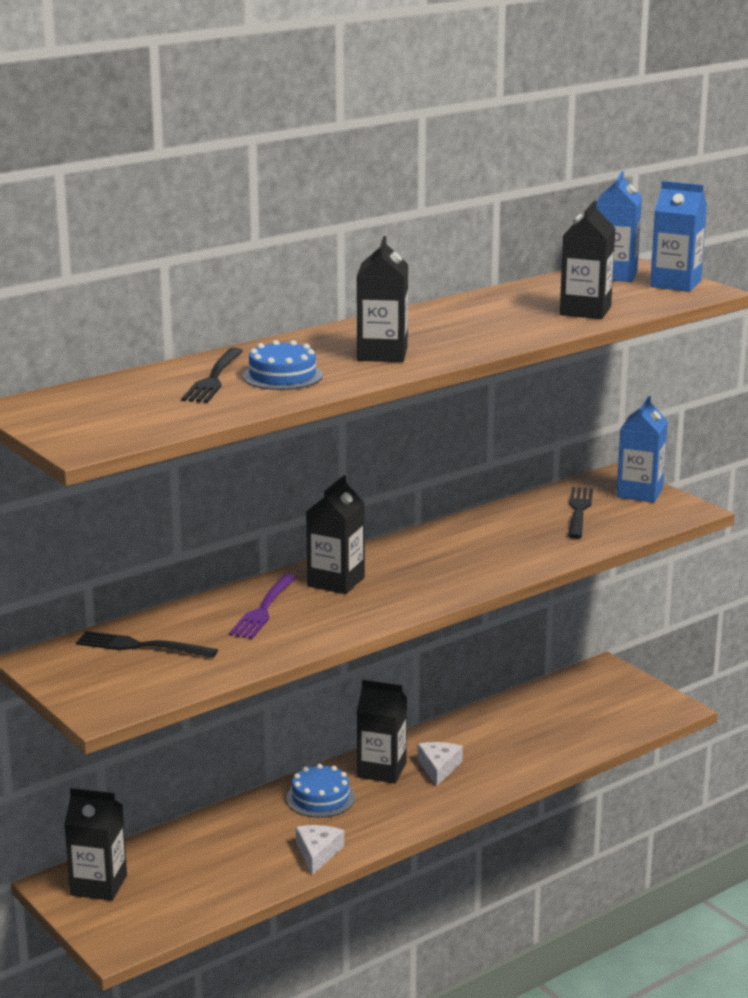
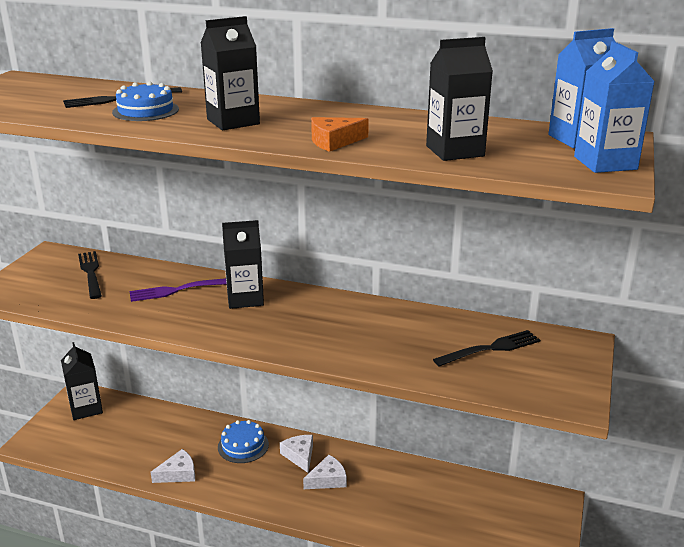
camera: 55 degrees right, 5 degrees up
black carton [357,680,407,783] -> white cheese [280,435,313,473]
blue carton [617,396,668,503] -> none
none -> orange cheese [311,117,369,152]

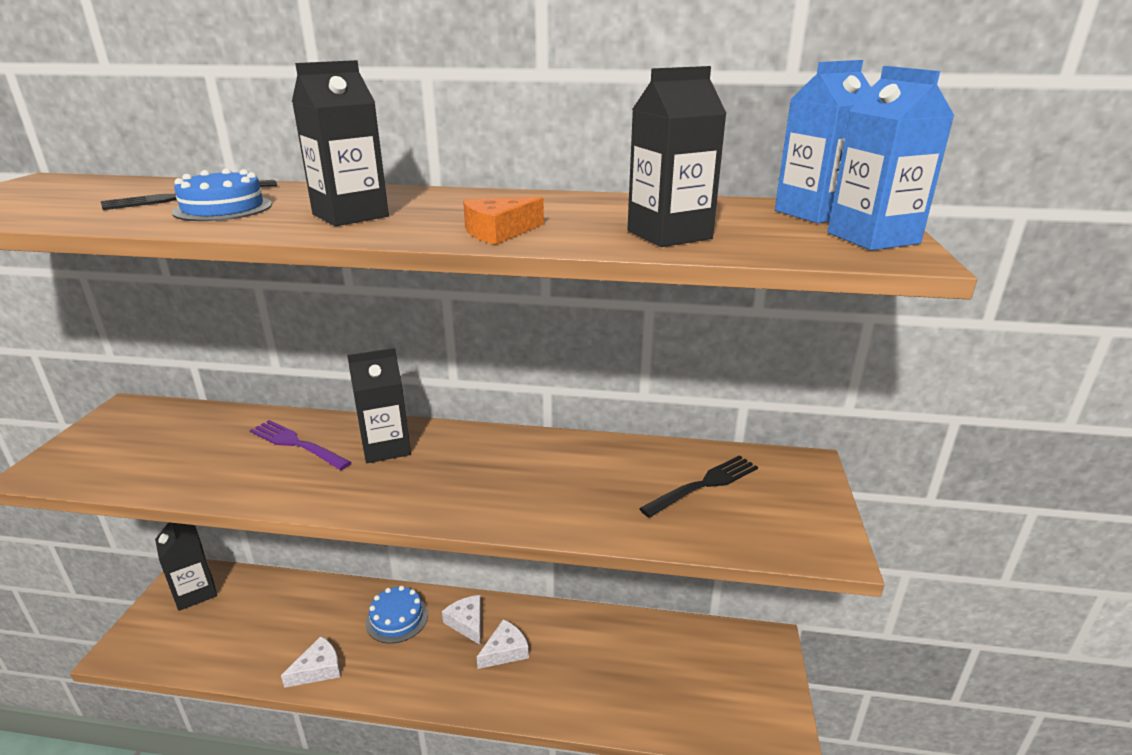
camera: 10 degrees left, 0 degrees up
black fork [78,251,102,299] -> none
purple fork [130,278,227,302] -> purple fork turned 60 degrees clockwise [250,420,351,470]

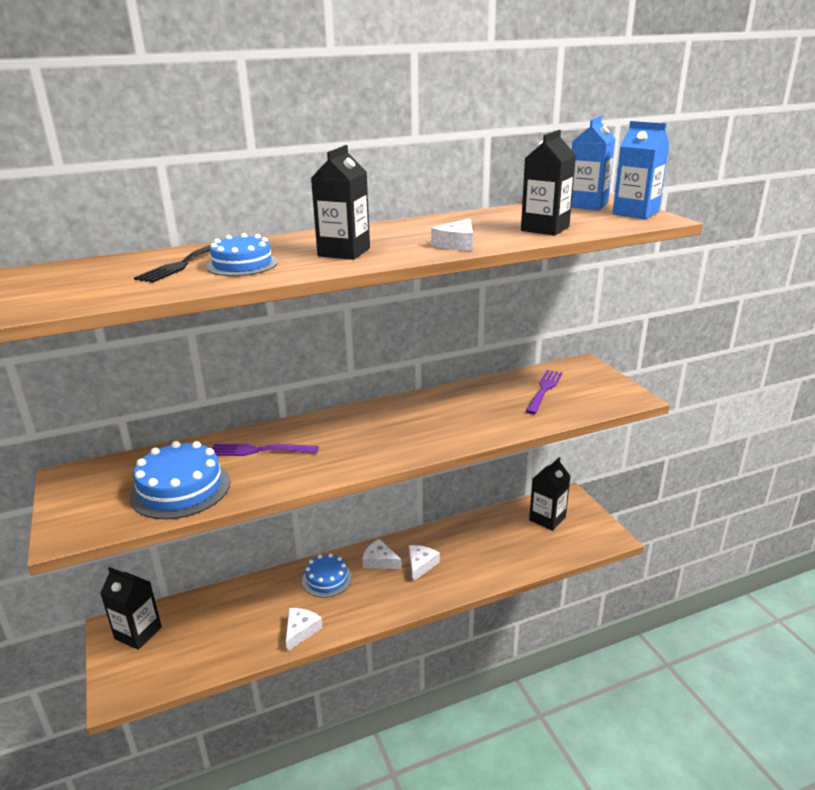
camera: 30 degrees left, 0 degrees up
black carton [347,348,411,463] -> black carton moved to [529,457,570,531]
orange cheese [463,197,544,245] -> white cheese [431,218,473,251]
black fork [639,455,758,518] -> purple fork [526,370,563,414]
none -> blue cake [130,441,231,519]

